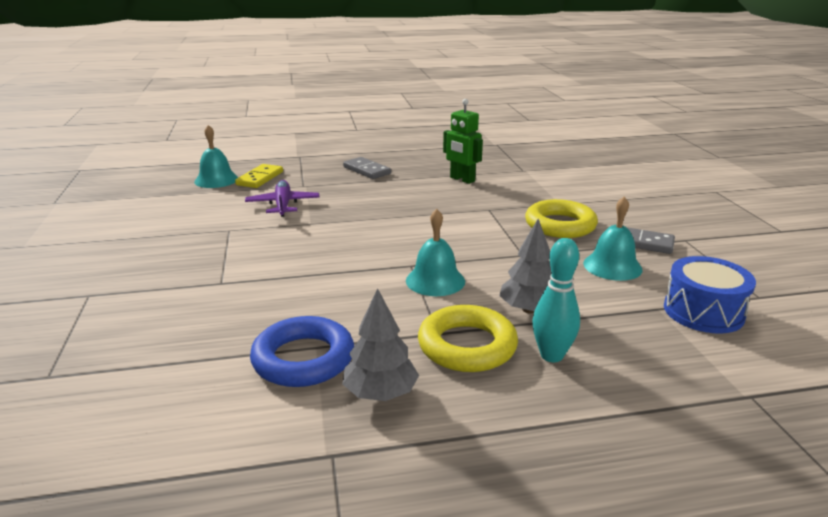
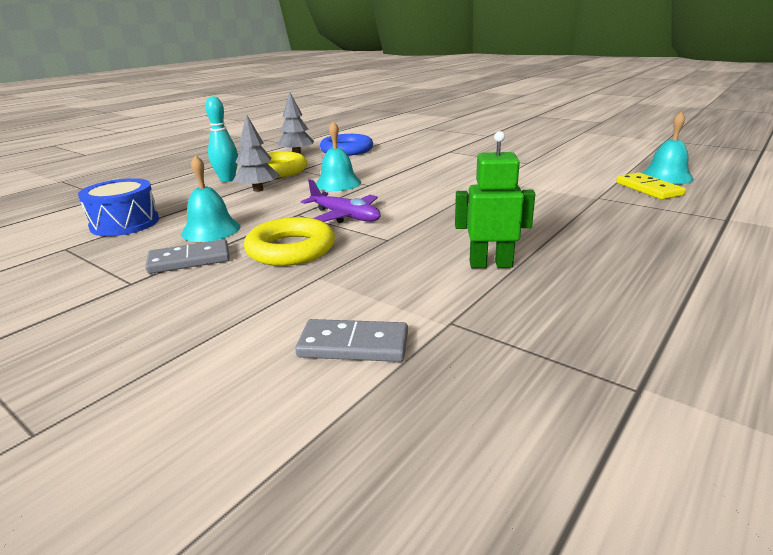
camera: 140 degrees right, 0 degrees up
purple plane [245,180,319,217] -> purple plane moved to [301,179,381,223]
grey domino [343,157,391,179] -> grey domino moved to [295,319,408,362]

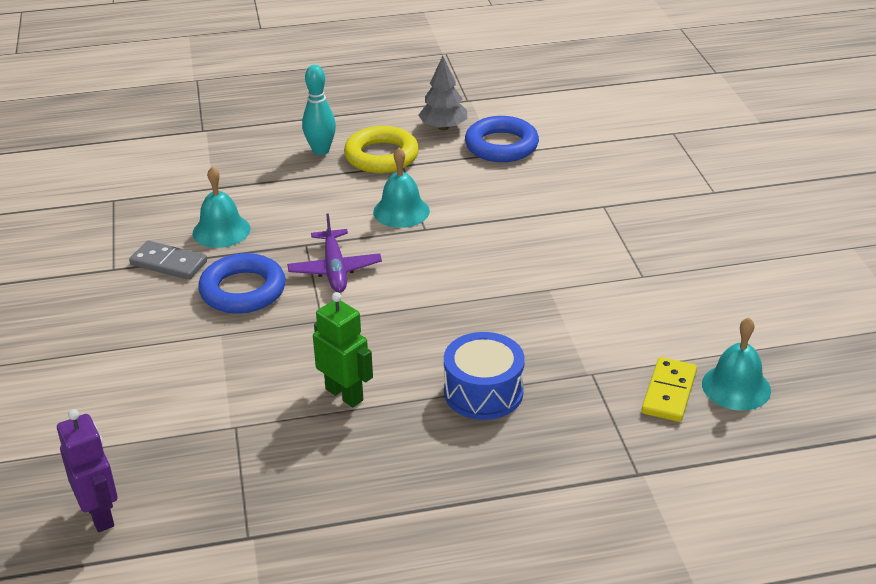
camera: 40 degrees right, 10 degrees up
blue drum [78,178,159,236] -> blue drum moved to [444,332,525,420]
grey tree [233,114,280,192] -> none
yellow ring [244,217,335,266] -> blue ring [198,253,286,314]
grey domino [295,319,408,362] -> none
none -> purple robot [57,409,118,532]

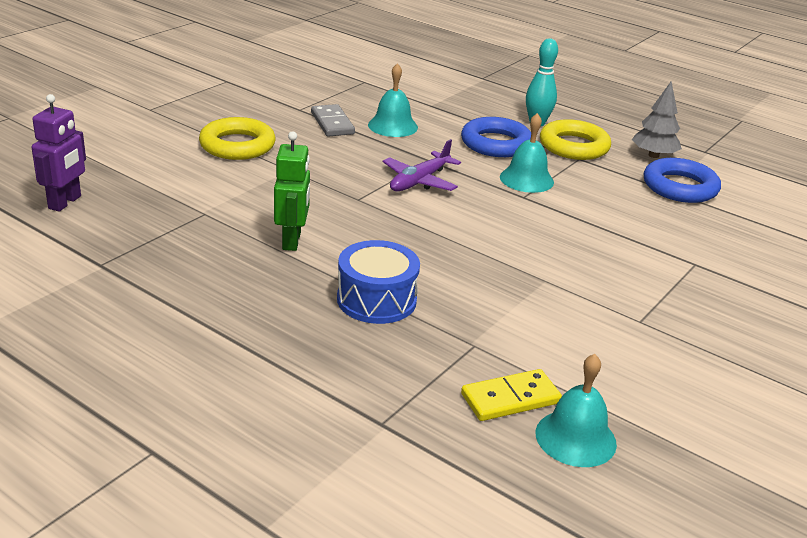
camera: 45 degrees right, 5 degrees down
blue ring [198,253,286,314] -> blue ring moved to [461,117,531,157]
none -> yellow ring [199,117,276,160]

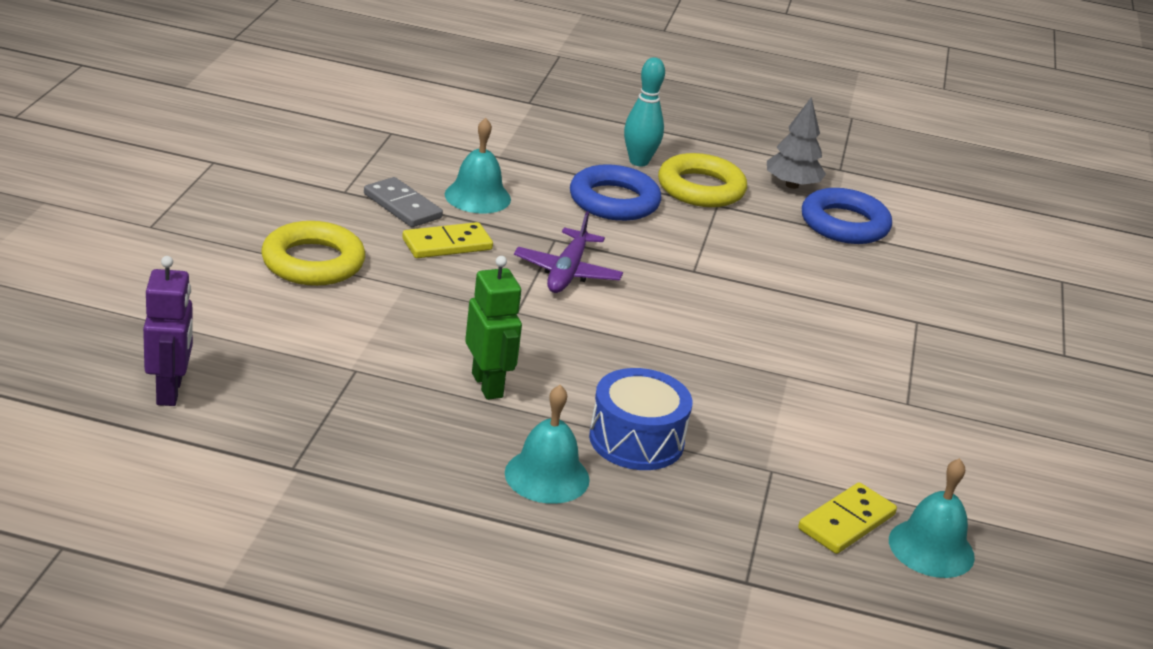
camera: 25 degrees left, 0 degrees up
turquoise bell [500,113,554,193] -> turquoise bell moved to [505,385,590,504]
none -> yellow domino [402,222,493,258]

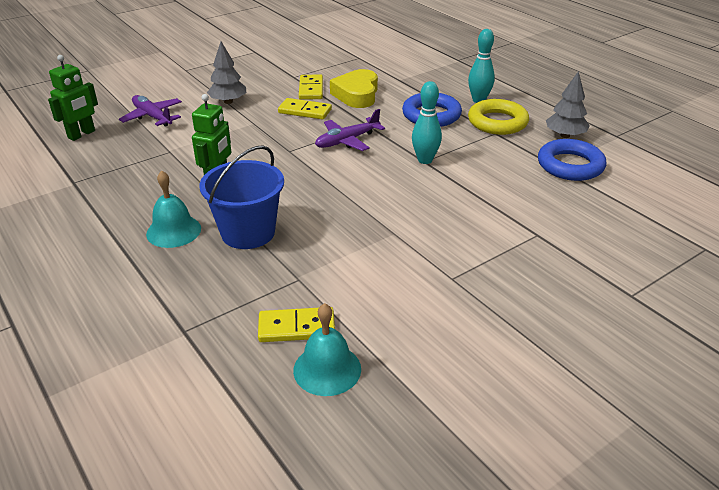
camera: 45 degrees right, 5 degrees up
purple robot [143,256,193,406] -> green robot [48,55,98,141]
yellow ring [261,221,365,286] -> grey tree [207,42,246,104]
grey domino [364,177,443,227] -> yellow domino [299,74,323,100]
turquoise bell [445,118,511,214] -> yellow heart [330,69,378,108]
blue drum [589,368,693,470] -> blue bucket [199,145,284,249]
none -> purple plane [119,95,182,127]
none -> turquoise bowling pin [412,81,442,164]

